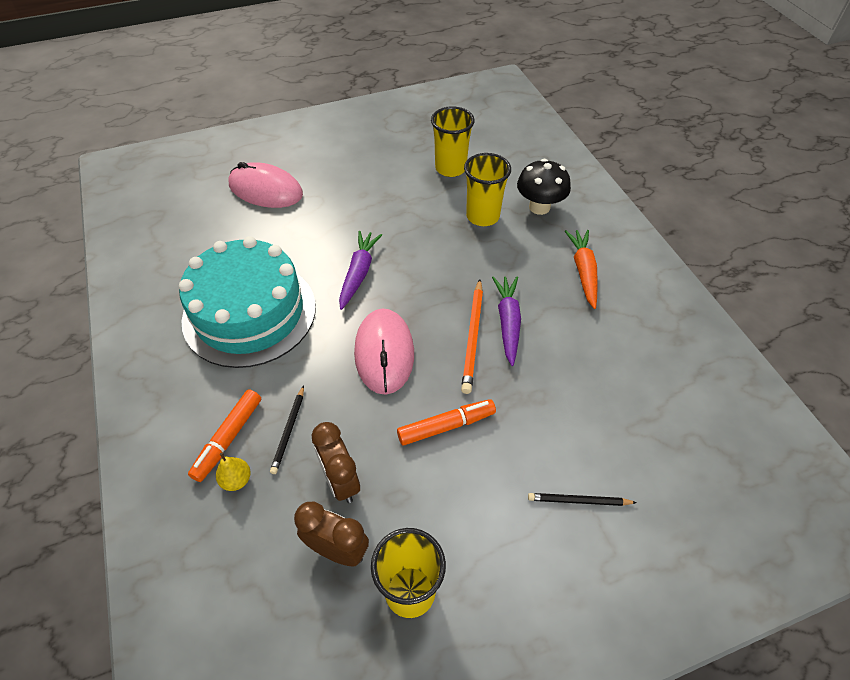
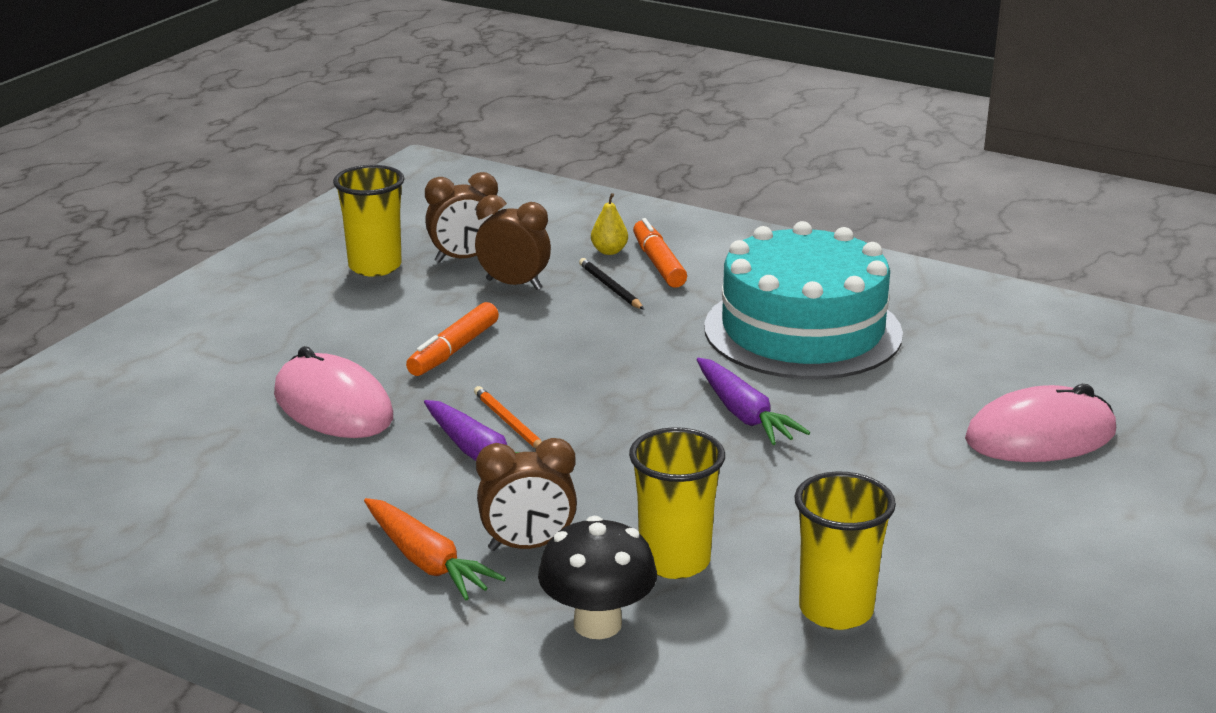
camera: 140 degrees right, 25 degrees down
pink mouse [354,308,414,395] -> pink mouse moved to [274,346,393,438]
orange pencil [461,279,483,394] -> orange pencil [474,386,542,448], size x0.63
black pencil [528,493,637,506] -> none
none -> brown clock [476,438,577,551]

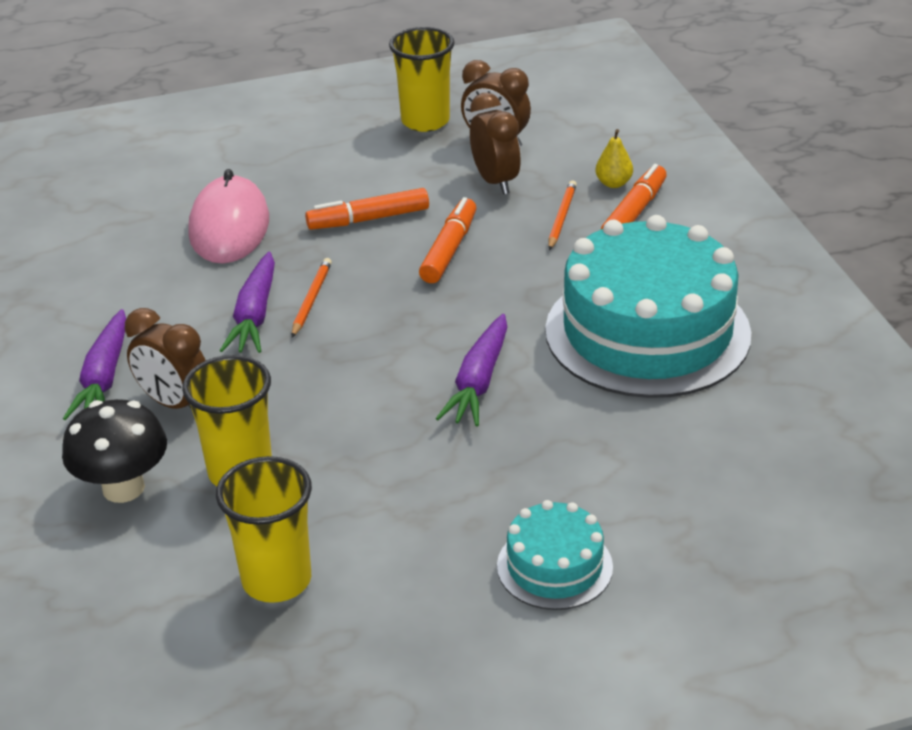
camera: 45 degrees right, 10 degrees up
orange carrot [364,498,506,600] -> purple carrot [63,309,126,420]
black pencil [579,258,644,310] -> orange pencil [548,180,577,250]
pink mouse [965,384,1116,462] -> none
none -> orange marker [419,197,476,283]
none -> turquoise cake [497,500,613,610]

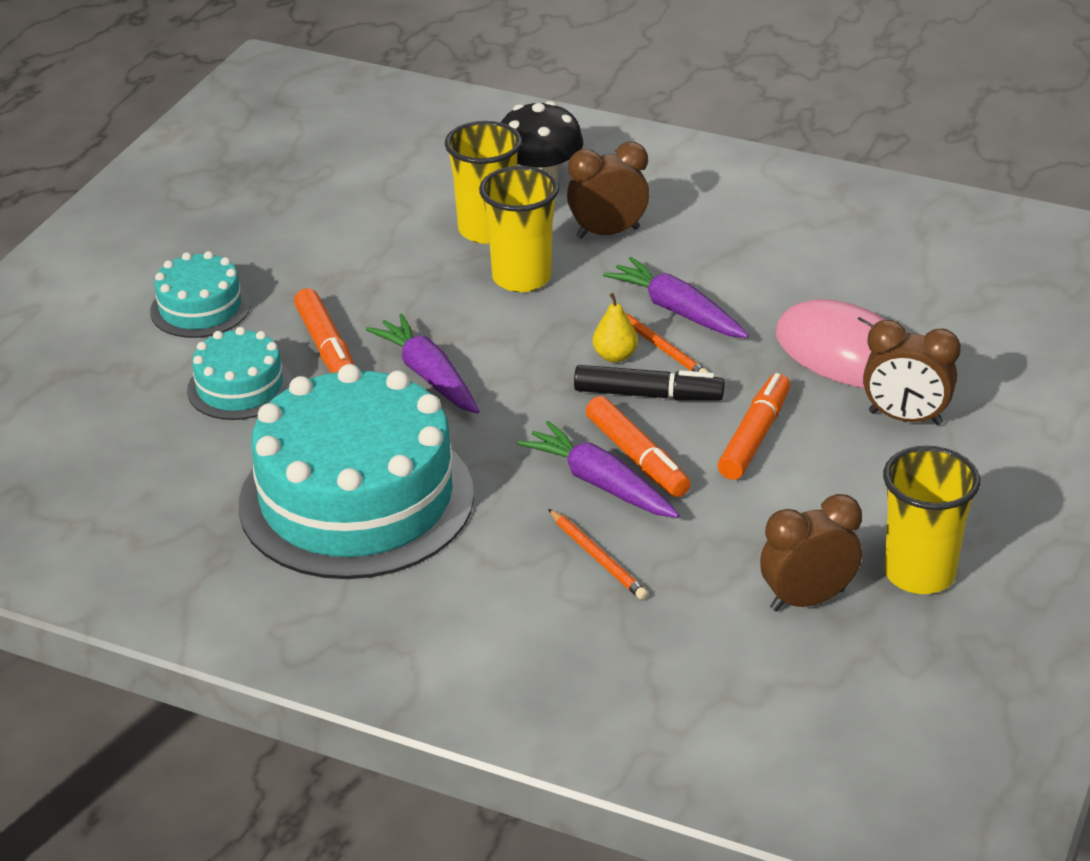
camera: 130 degrees right, 0 degrees up
purple carrot [63,309,126,420] -> purple carrot moved to [518,421,679,518]
yellow cup [216,456,312,603] -> yellow cup moved to [479,166,559,292]
brown clock [470,93,521,194] -> brown clock moved to [863,320,961,425]
yellow pear [595,129,633,188] -> yellow pear moved to [593,293,638,363]
orange marker [601,164,667,229] -> orange marker moved to [294,288,354,373]
none -> turquoise cake [187,327,292,420]
none -> black marker [574,365,725,400]

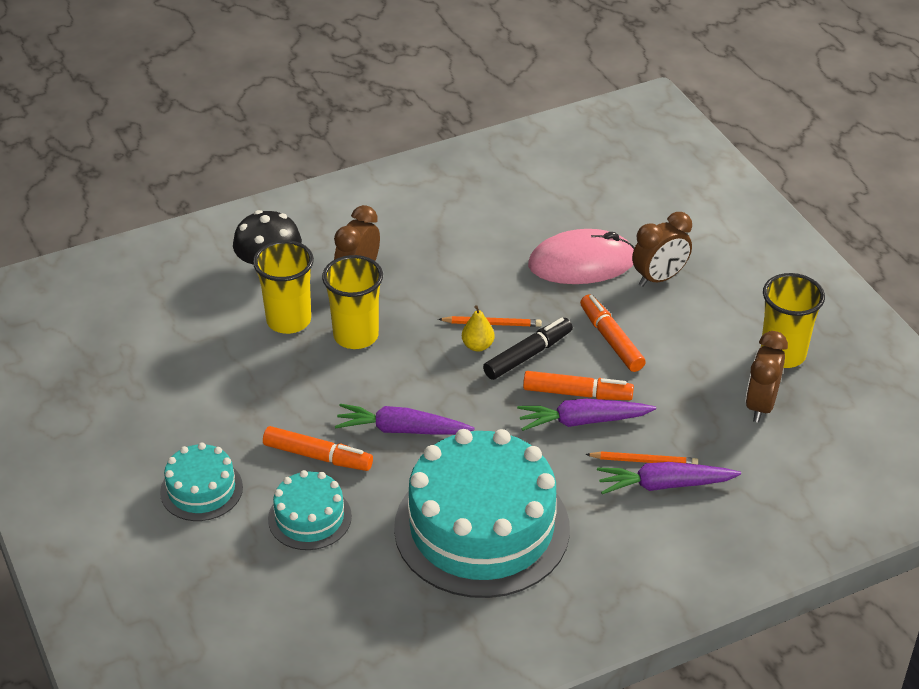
camera: 50 degrees left, 5 degrees up
purple carrot [603,257,749,338] -> purple carrot moved to [597,462,741,494]

